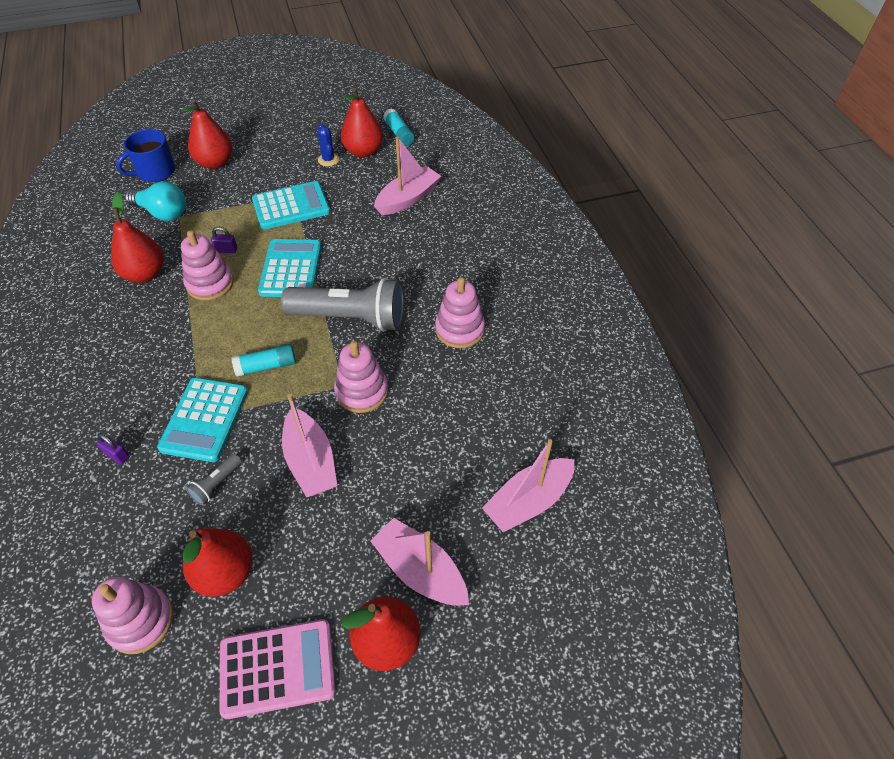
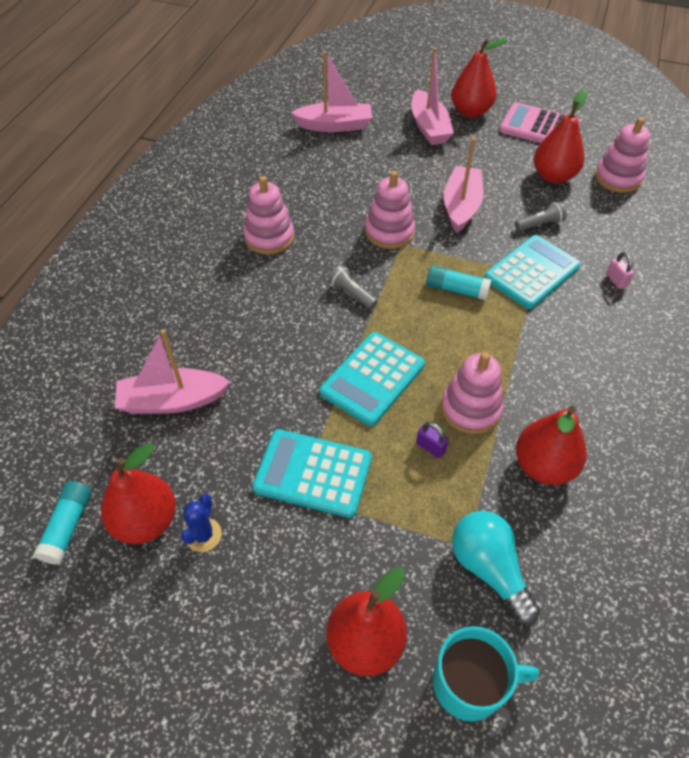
camera: 145 degrees left, 0 degrees up
purple padlock [97,433,130,464] -> pink padlock [606,252,634,289]
blue mug [116,129,175,182] -> turquoise mug [433,626,539,722]
grey flashlight [281,278,404,332] -> grey flashlight [328,265,378,309], size x0.42

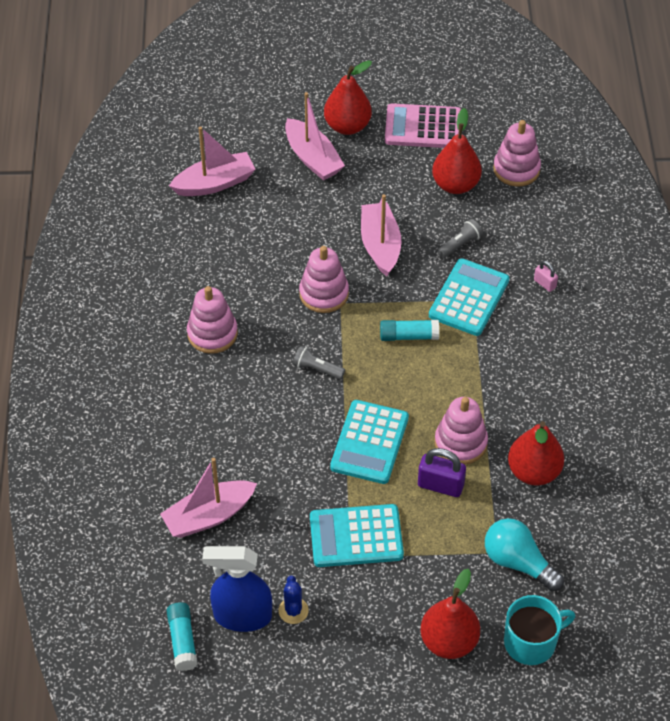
camera: 20 degrees left, 0 degrees up
red pear [101,443,176,544] -> blue spray bottle [202,546,272,632]
purple padlock [416,422,449,458] -> purple padlock [418,448,466,497], size x1.76

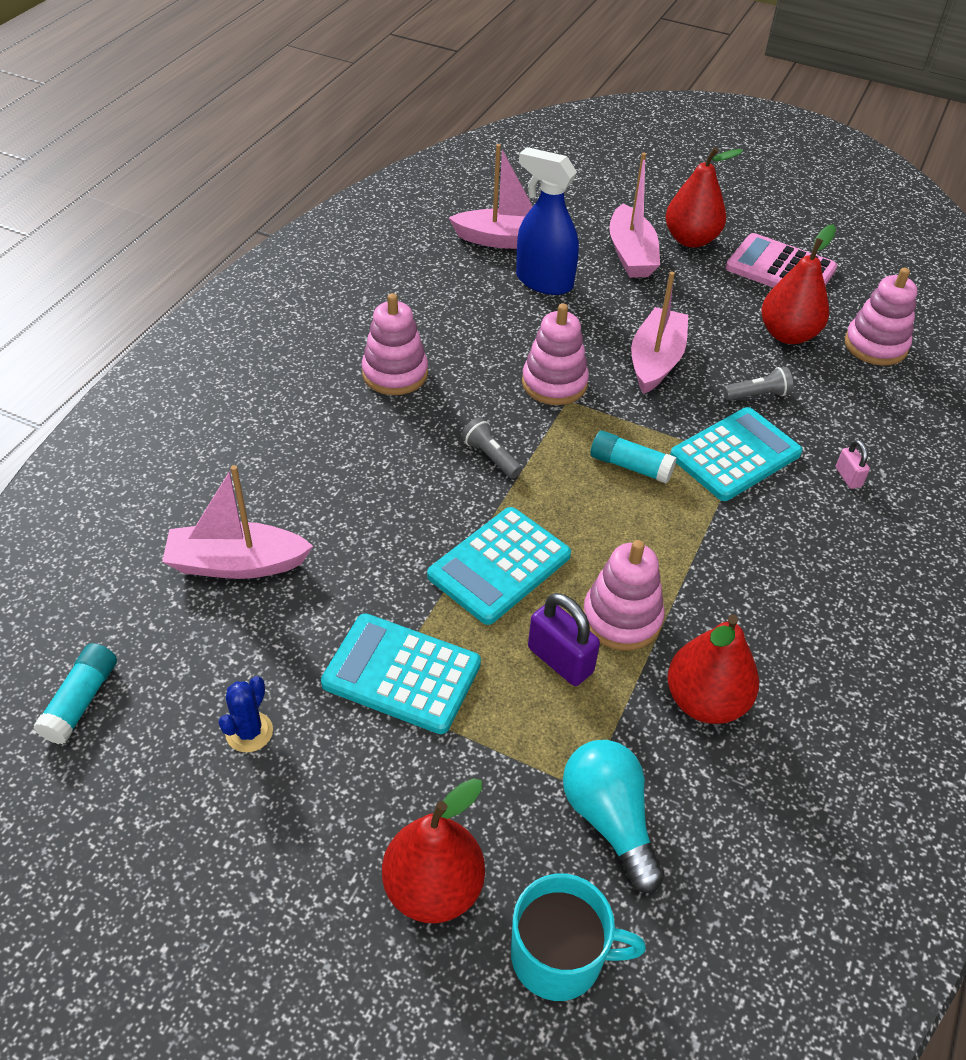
camera: 25 degrees right, 5 degrees down
blue spray bottle [202,546,272,632] -> blue spray bottle moved to [516,147,579,295]

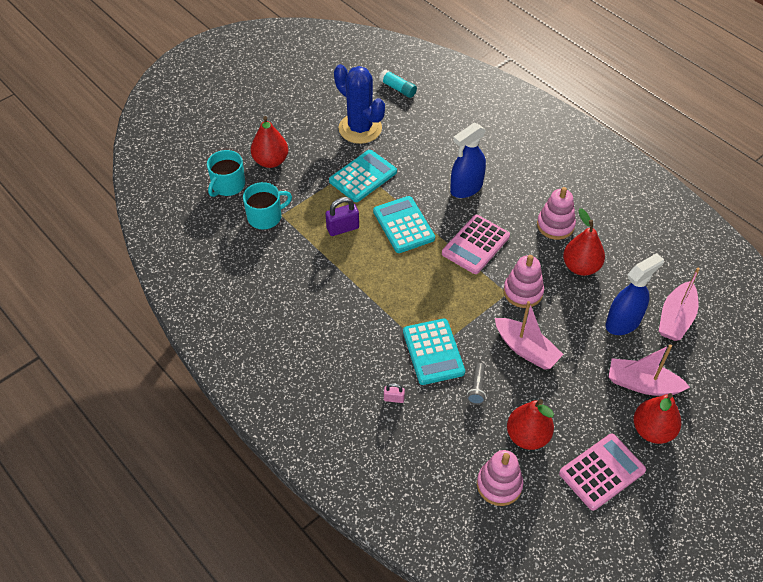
camera: 115 degrees right, 5 degrees up
pink boat [162,465,313,579] -> none
blue cactus [218,676,273,752] -> blue cactus [334,64,385,144], size x2.35
grey flashlight [461,417,522,479] -> pink calculator [442,215,510,274]
turquoise light bulb [563,740,664,893] -> turquoise mug [243,182,292,229]
pink stacking toy [583,540,665,651] -> none
turquoise glue stick [591,430,677,483] -> none
red pear [667,614,759,724] -> red pear moved to [563,208,605,276]
none -> blue spray bottle [450,123,486,198]

